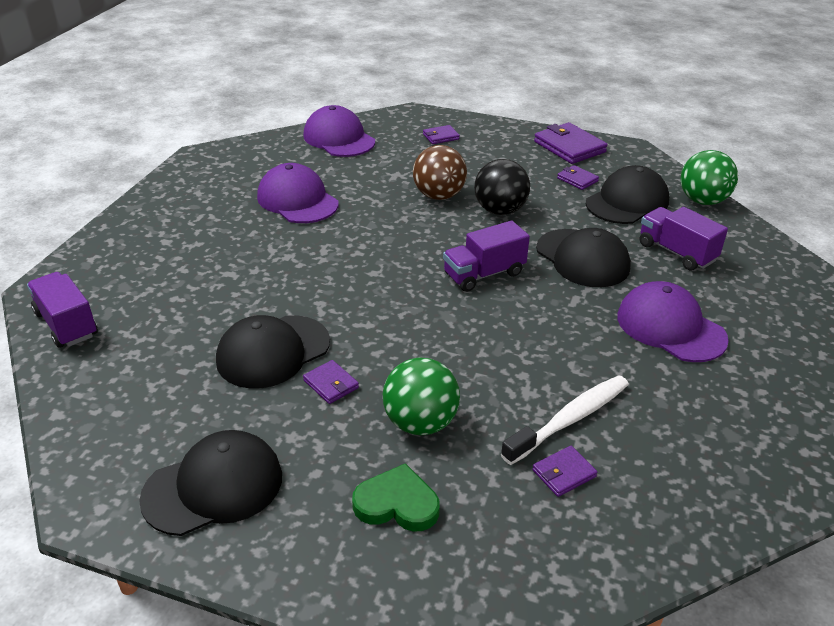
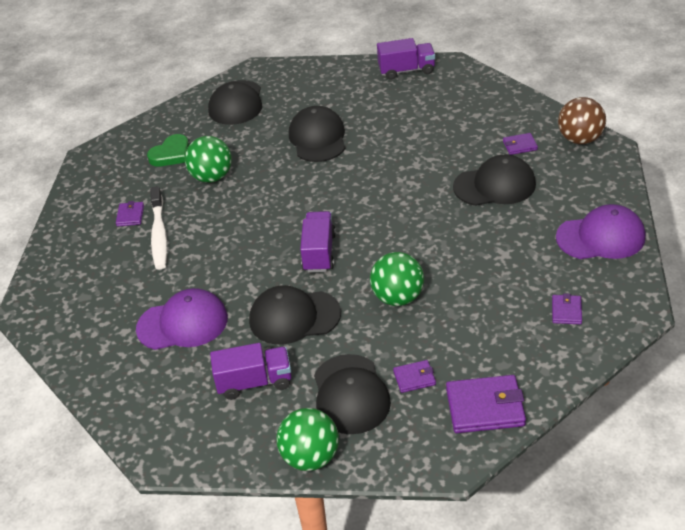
camera: 125 degrees right, 5 degrees up
purple cap [257,163,339,223] -> black cap [453,155,536,206]
purple wallet [303,360,359,404] -> purple wallet moved to [503,133,538,155]
brown ball [413,145,467,200] -> brown ball moved to [558,97,606,144]
black ball [474,159,530,215] -> green ball [370,252,424,306]

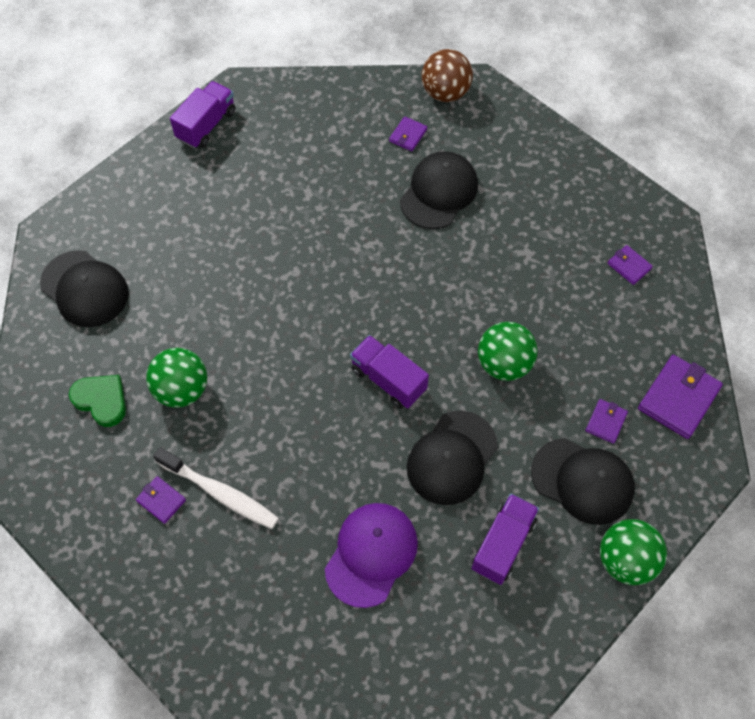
camera: 55 degrees left, 20 degrees up
green heart [147,134,189,166] -> green heart turned 45 degrees counterclockwise [69,375,126,427]
black cap [289,106,346,162] -> none
purple cap [556,204,646,259] -> none

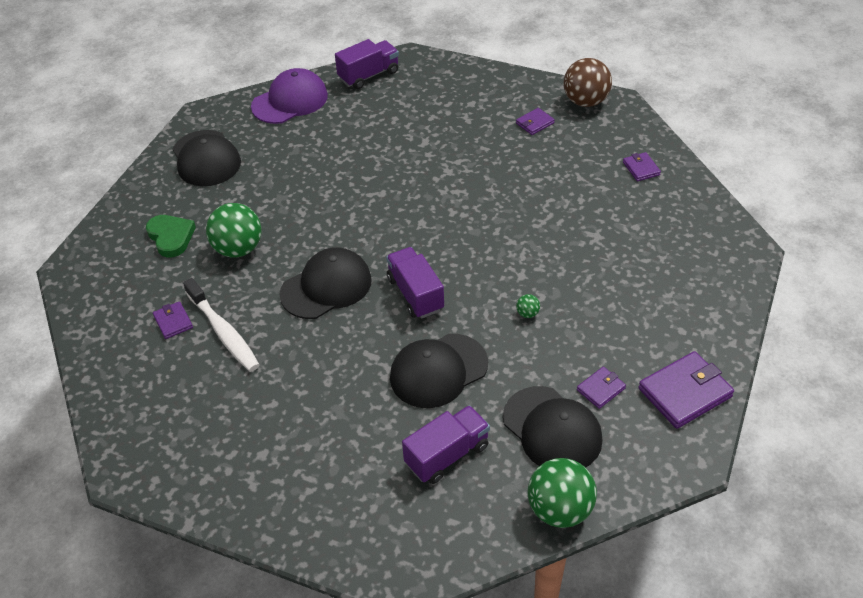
camera: 25 degrees right, 15 degrees down
purple cap [325,503,418,608] -> purple cap moved to [251,68,328,124]
black cap [400,151,478,229] -> black cap moved to [279,247,372,319]
green ball [478,322,538,381] -> green ball [516,294,540,318], size x0.41
purple wallet [608,245,653,285] -> purple wallet moved to [623,152,661,181]

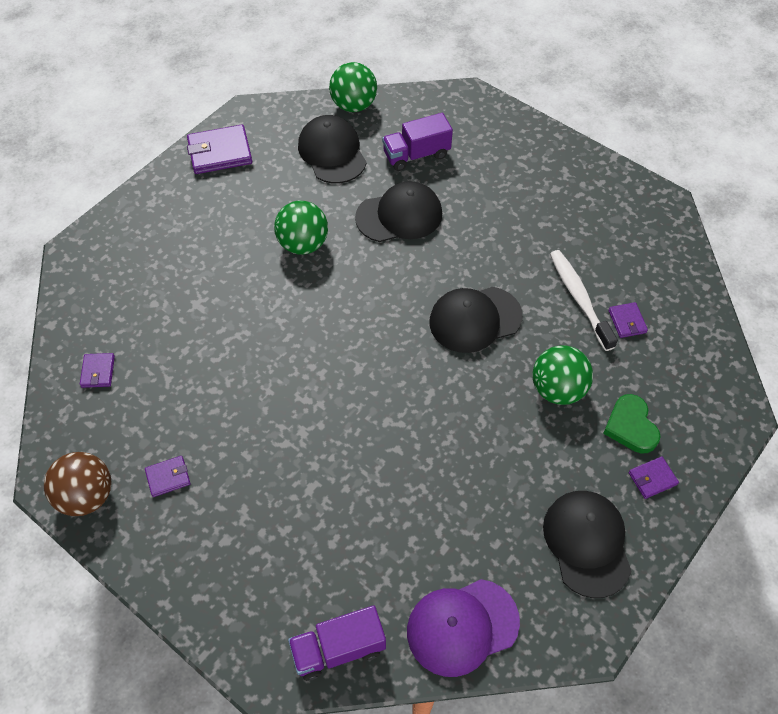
camera: 165 degrees left, 10 degrees up
purple truck [386,247,444,319] -> none
green ball [516,294,540,318] -> green ball [274,201,328,255], size x2.43
purple wallet [577,367,626,409] -> purple wallet moved to [629,456,679,499]

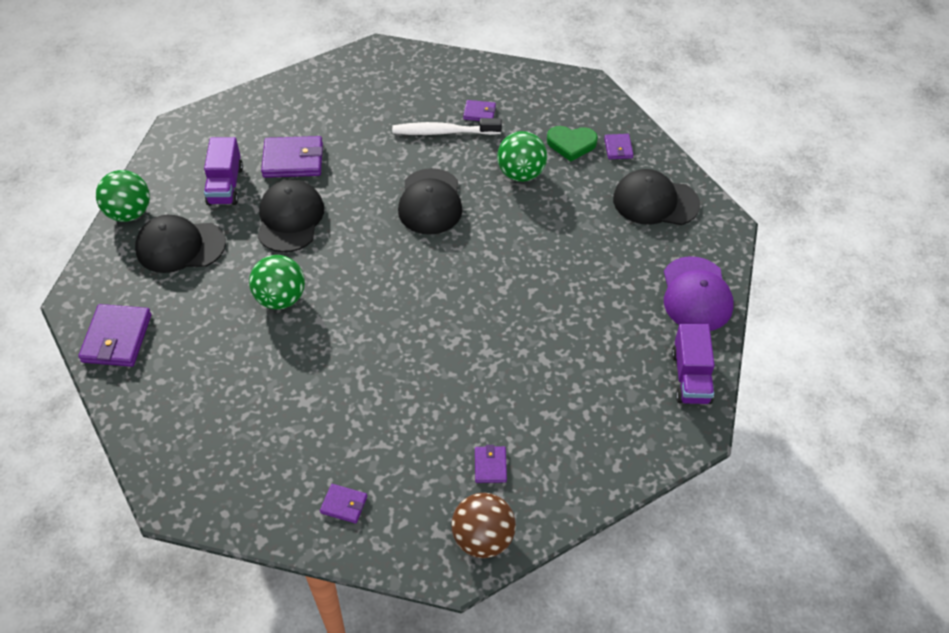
camera: 70 degrees left, 5 degrees down
none -> purple wallet [261,136,323,178]

